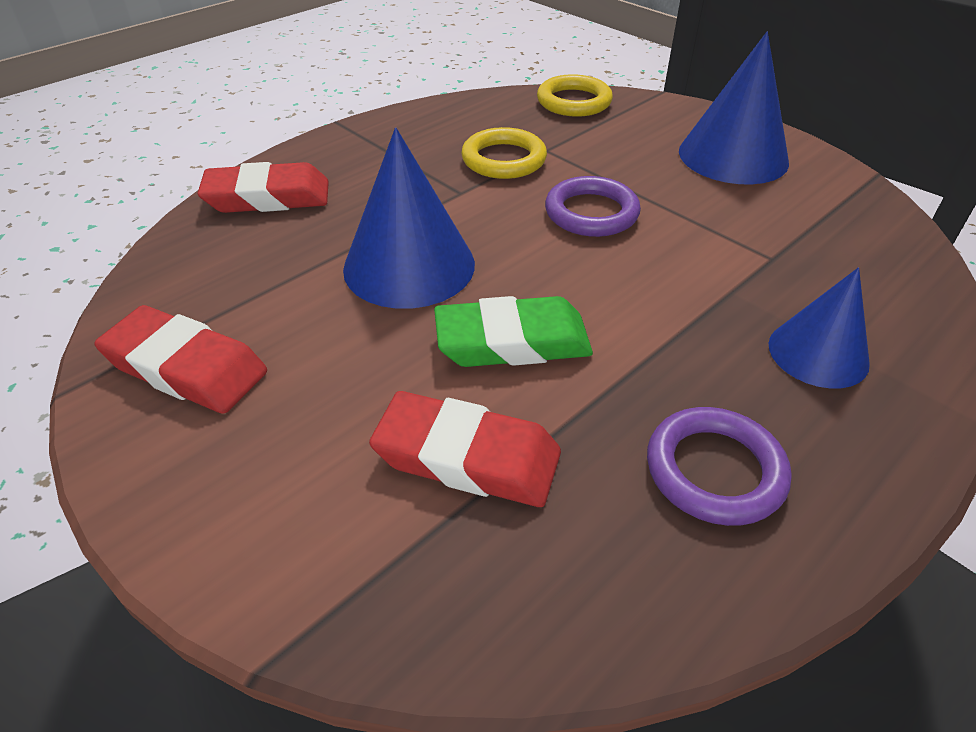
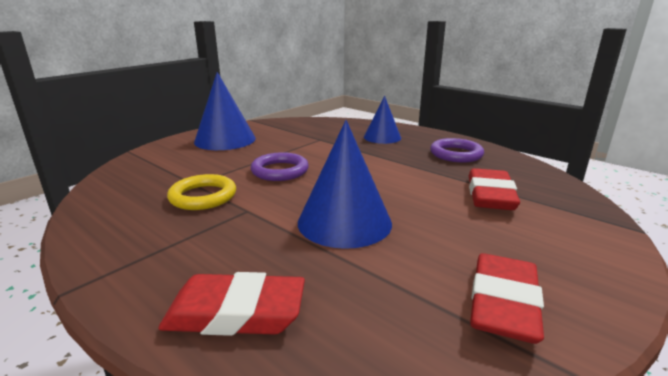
camera: 95 degrees left, 20 degrees down
red eraser [197,162,329,213] -> red eraser turned 75 degrees counterclockwise [158,272,305,336]
green eraser [434,296,593,367] -> none
yellow ring [537,74,613,117] -> none

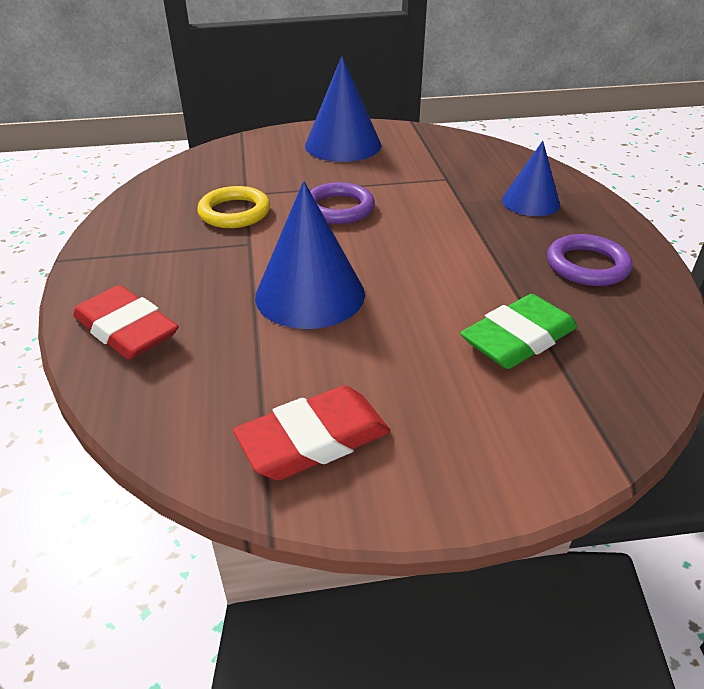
camera: 40 degrees right, 15 degrees up
red eraser [469,168,520,210] -> green eraser [460,294,577,369]

